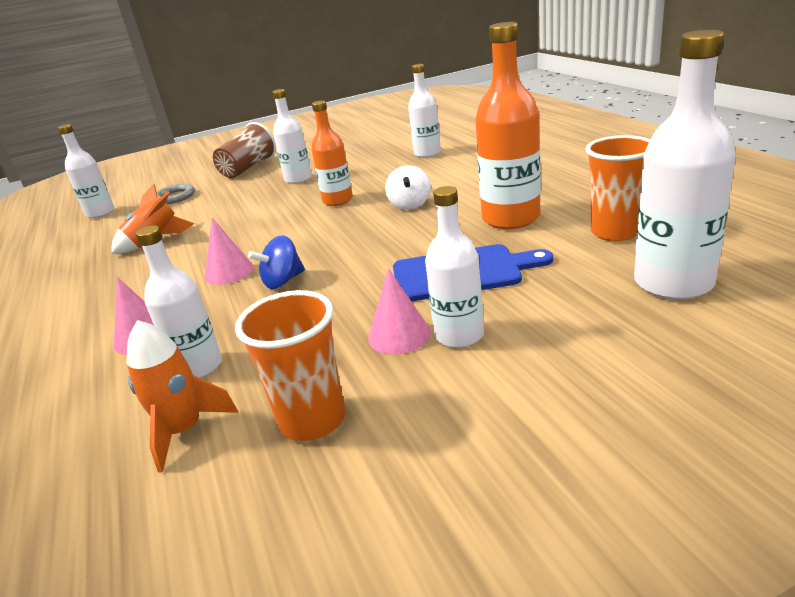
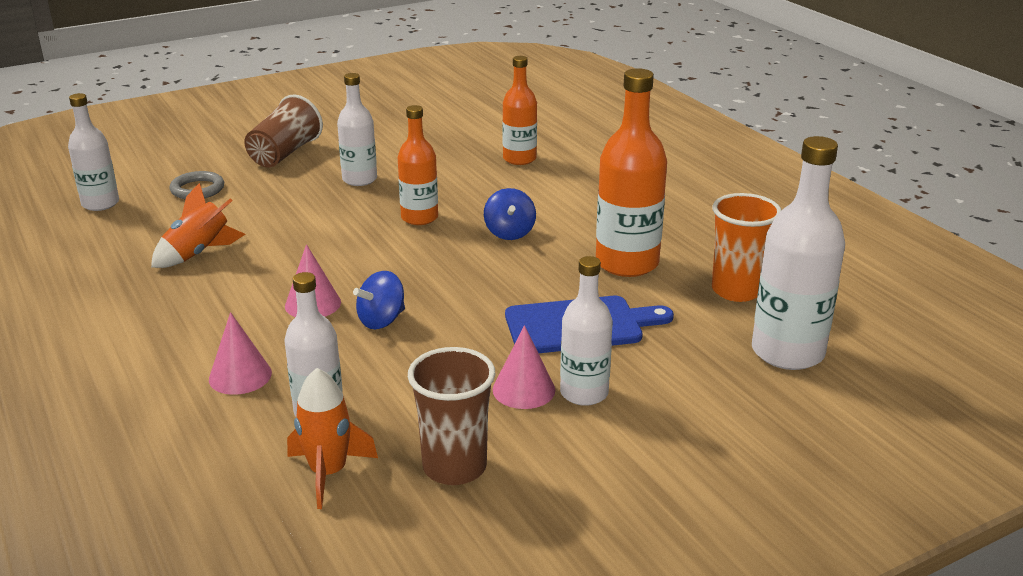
camera: 10 degrees left, 0 degrees up
orange cup [235,290,345,441] -> brown cup [408,347,496,485]
white spinning top [385,165,431,210] -> blue spinning top [484,188,536,240]
white bottle [408,64,441,158] -> orange bottle [502,56,537,165]

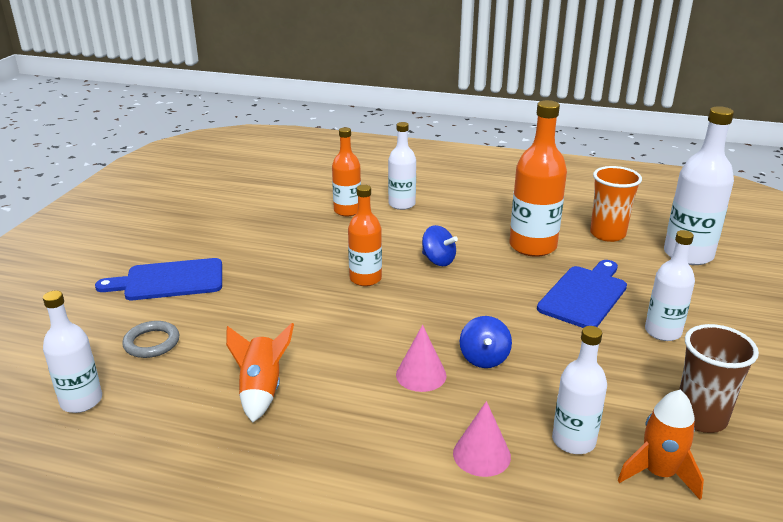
camera: 45 degrees left, 0 degrees up
brown cup [245,94,323,168] -> blue cutting board [95,258,222,300]
white bottle [337,73,377,186] -> white bottle moved to [388,122,416,210]
pink cone [493,325,555,409] -> none

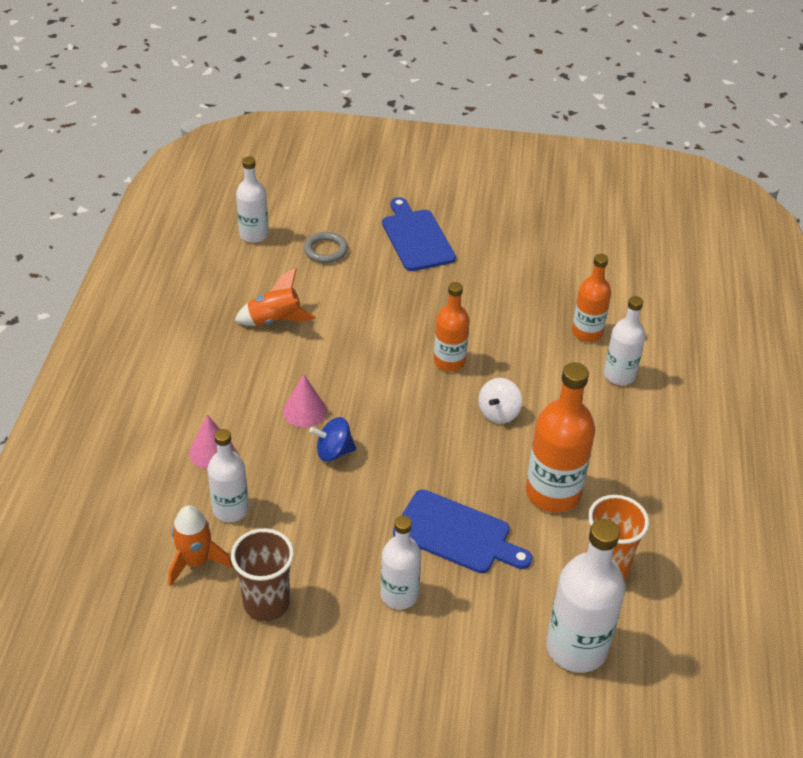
camera: 80 degrees right, 15 degrees up
blue spinning top [422,225,458,266] -> white spinning top [478,378,522,424]

